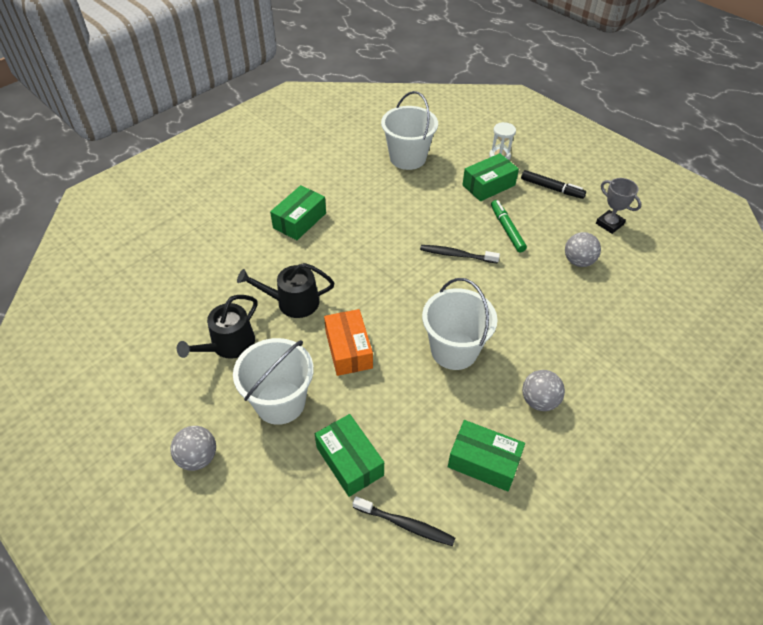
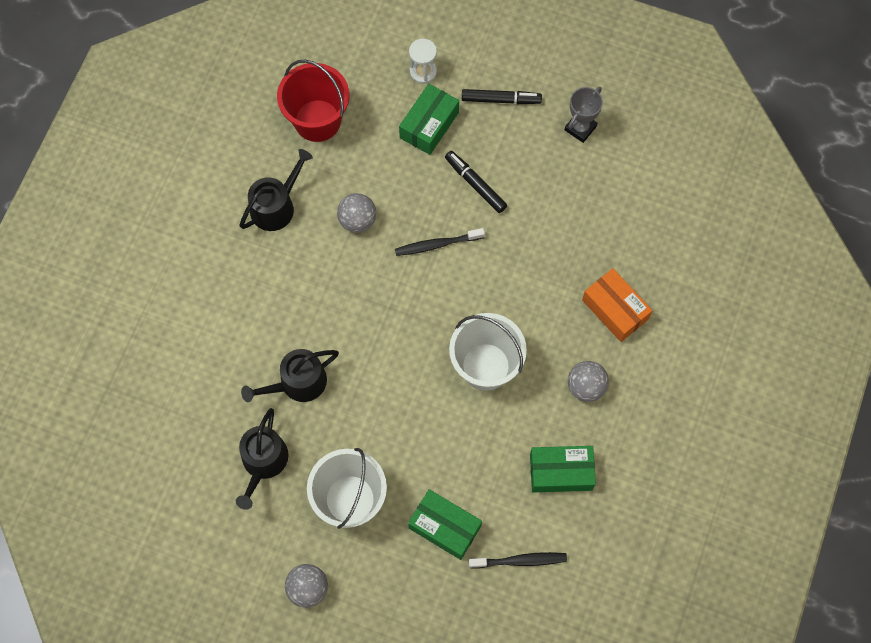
camera: 25 degrees left, 20 degrees up
green box [270,185,326,240] -> none
orange box [324,309,373,376] -> orange box moved to [582,268,653,342]
white bucket [381,91,438,170] -> red bucket [277,59,349,142]
green marker [491,200,527,252] -> black marker [445,151,507,213]
grey ball [565,232,601,267] -> grey ball moved to [337,193,376,233]
grey trophy [596,178,641,234] -> grey trophy turned 75 degrees counterclockwise [565,87,603,143]
none -> black watering can [240,149,313,231]

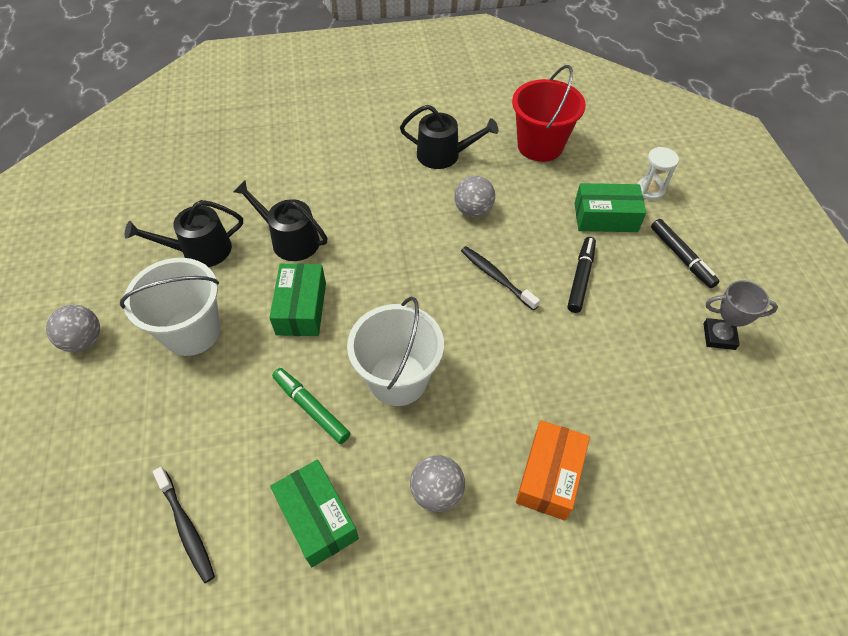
camera: 60 degrees right, 15 degrees down
green box [408,489,482,560] -> green box moved to [269,263,326,336]
none -> green marker [272,368,350,444]

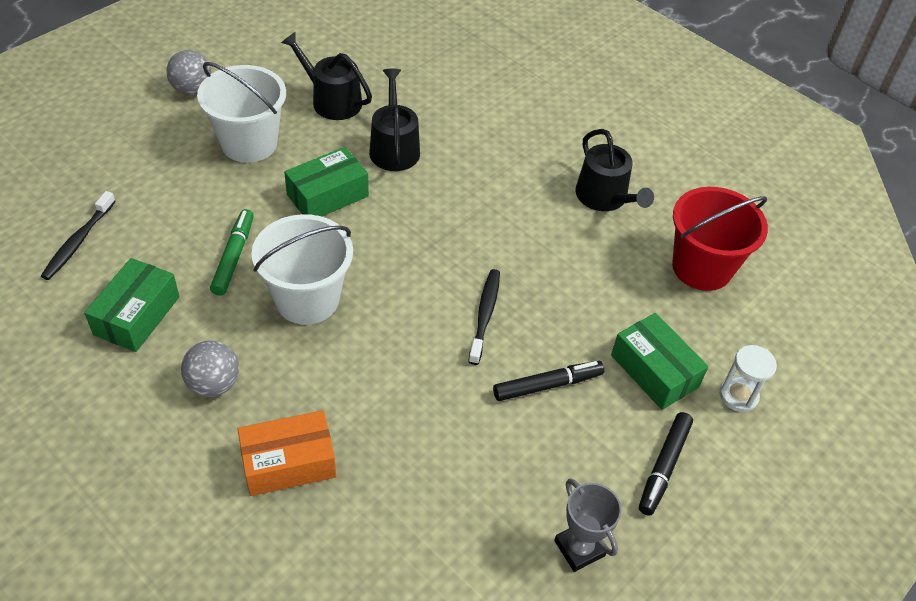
camera: 50 degrees right, 5 degrees down
grey ball [454,176,495,217] -> none

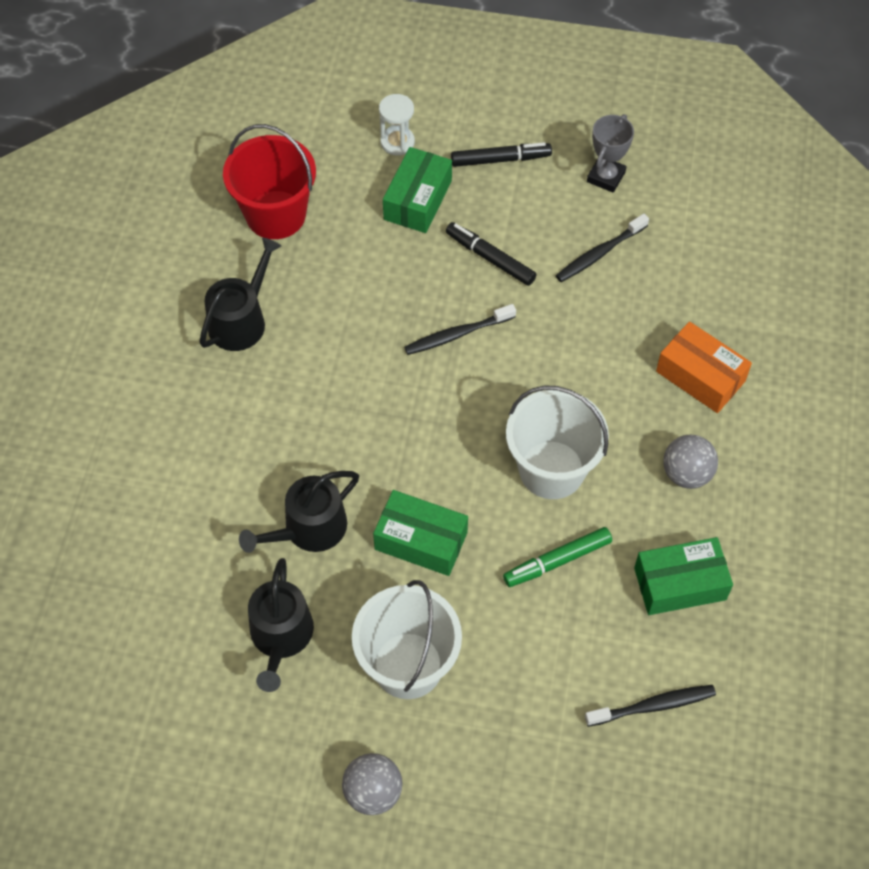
camera: 120 degrees left, 10 degrees up
none -> black toothbrush [556,214,649,282]

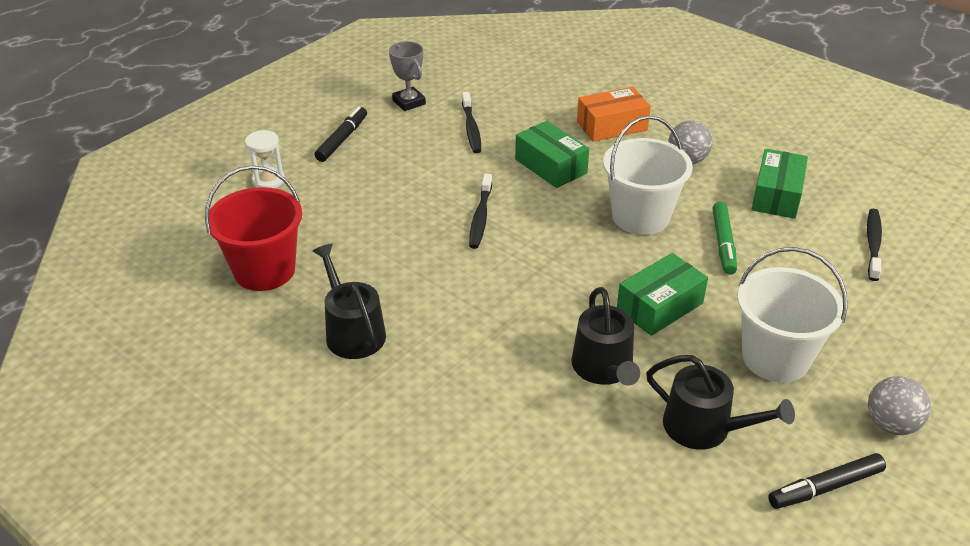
camera: 60 degrees left, 20 degrees down
green box [383,147,452,233] -> green box moved to [515,121,589,188]
black marker [446,222,537,286] -> black marker moved to [768,453,886,509]

